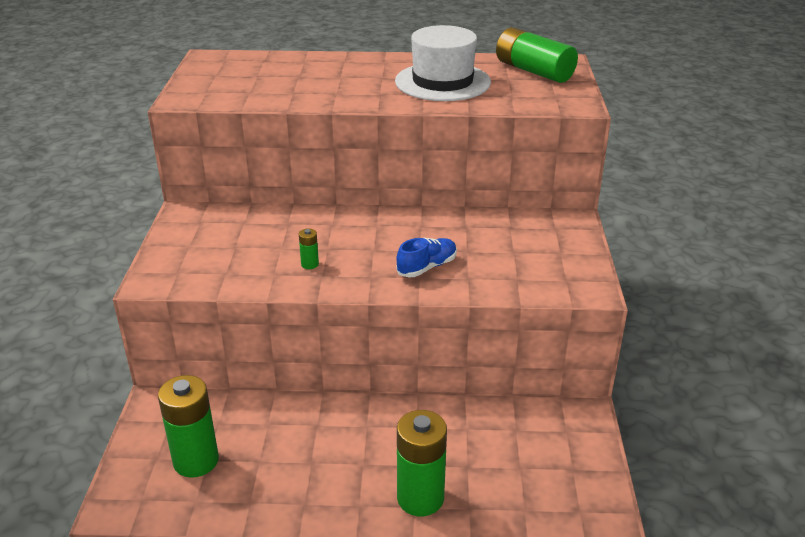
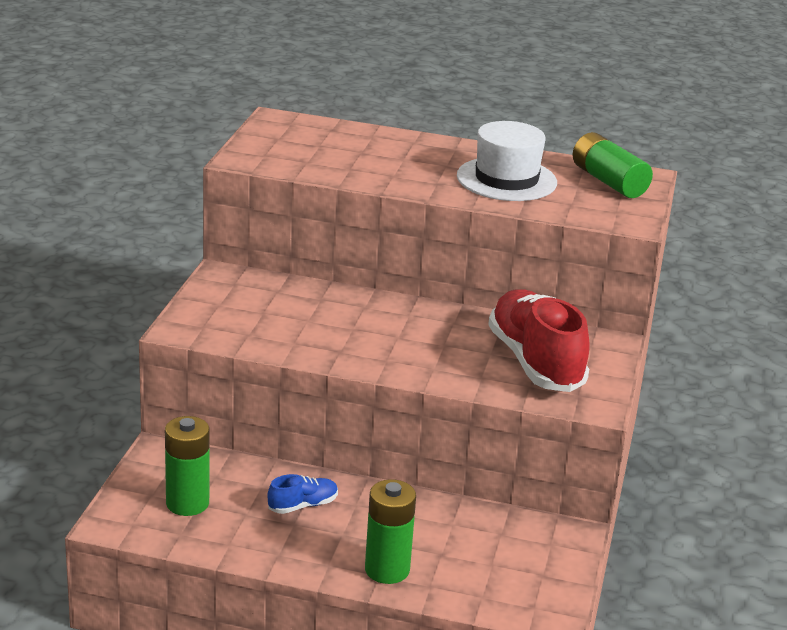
camera: 10 degrees right, 5 degrees down
green battery [299,228,319,269] -> none
blue shoe [396,238,457,277] -> blue shoe moved to [267,474,338,514]
none -> red shoe [488,289,590,392]

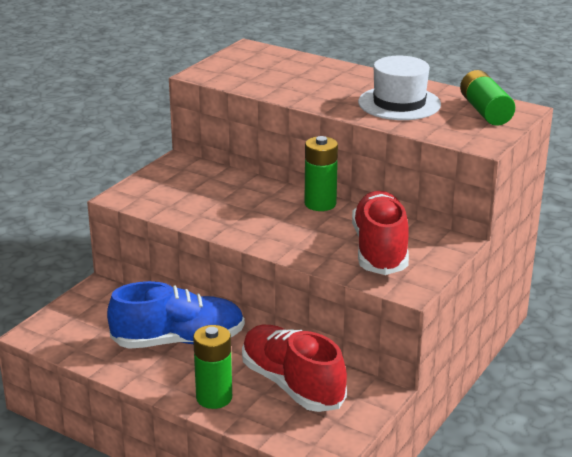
camera: 20 degrees right, 0 degrees up
green battery [165,416,209,516] -> green battery moved to [305,136,338,211]
blue shoe [267,474,338,514] -> blue shoe [107,281,245,349], size x2.24
none -> red shoe [242,325,347,412]

